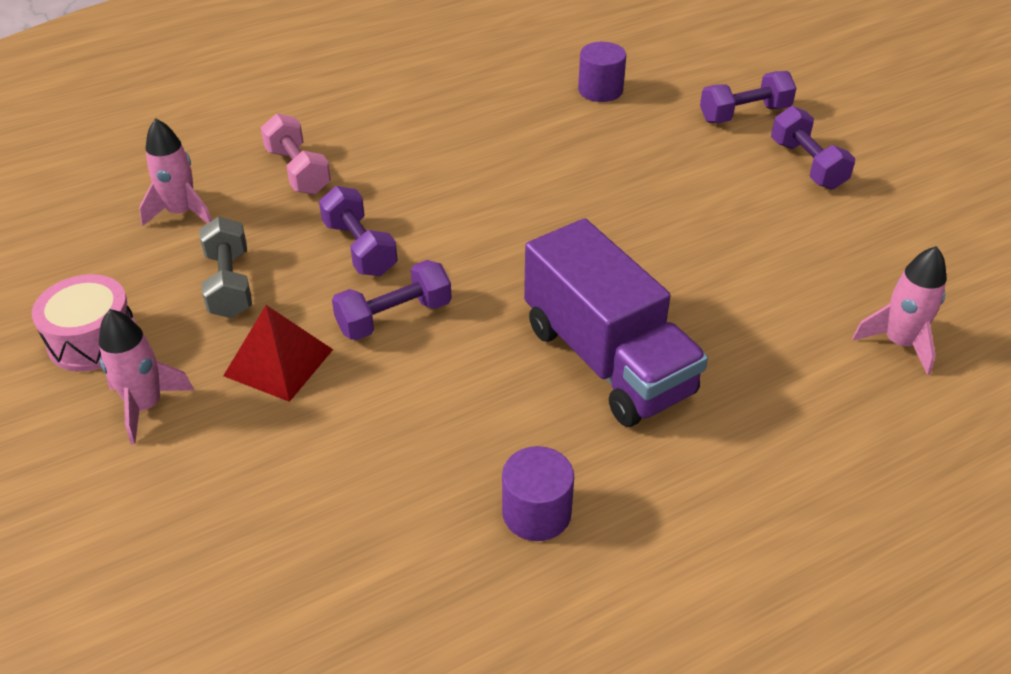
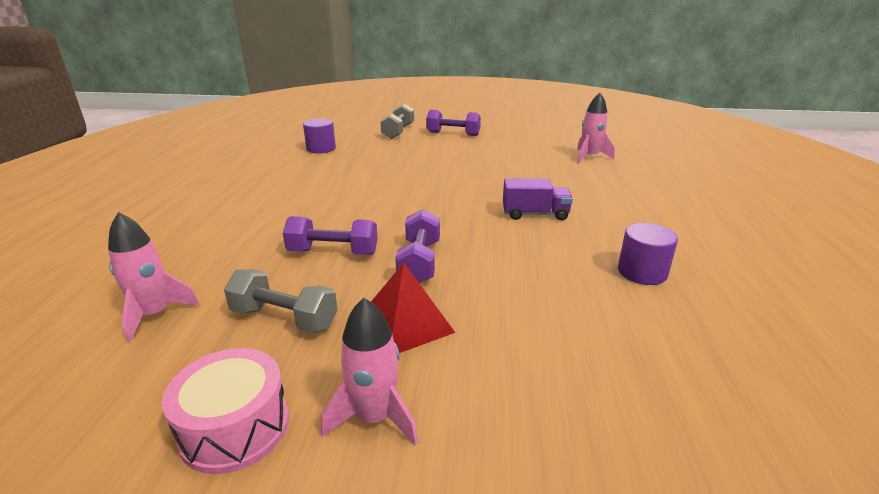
camera: 55 degrees left, 15 degrees down
pink dumbbell [261,113,331,195] -> none
purple truck [524,218,708,427] -> purple truck [503,178,573,220], size x0.51
purple dumbbell [700,71,796,123] -> grey dumbbell [380,103,414,139]

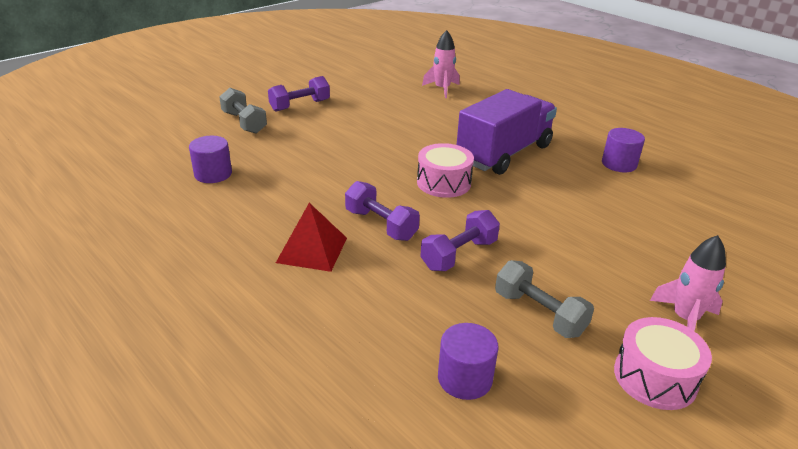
camera: 50 degrees left, 5 degrees up
pink rocket [108,212,200,343] -> purple cylinder [438,323,499,400]
grey dumbbell [224,269,337,333] -> grey dumbbell turned 75 degrees clockwise [495,260,594,338]
red pyramid [371,263,455,353] -> red pyramid moved to [276,203,347,272]
purple dumbbell [395,209,440,283] -> purple dumbbell moved to [345,181,420,241]
purple truck [503,178,573,220] -> purple truck [457,89,557,175], size x1.94
none -> pink drum [417,143,474,198]

